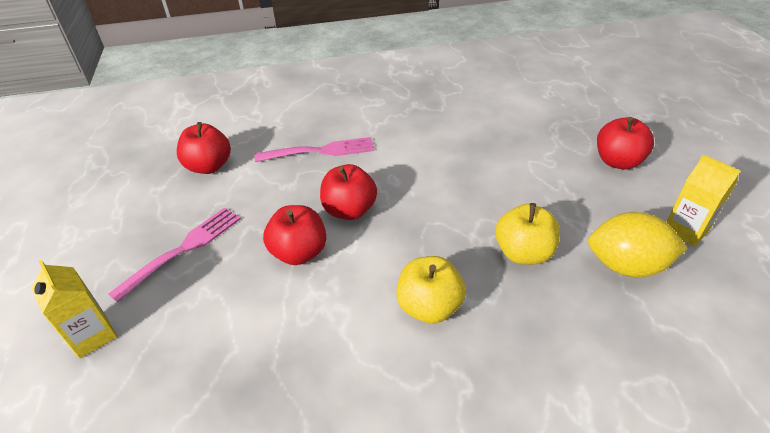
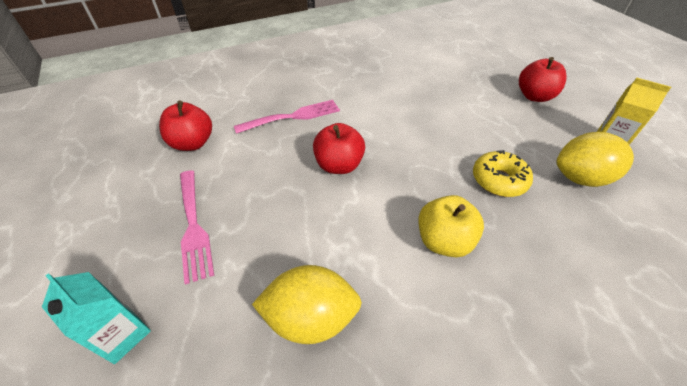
camera: 15 degrees left, 5 degrees up
yellow carton [31,260,117,358] -> turquoise carton [42,272,151,364]
pink fork [108,207,241,303] -> pink fork turned 135 degrees clockwise [180,170,214,284]
red apple [263,205,326,265] -> none
yellow apple [495,203,560,265] -> yellow donut [473,150,533,197]
none -> yellow lemon [252,265,362,344]

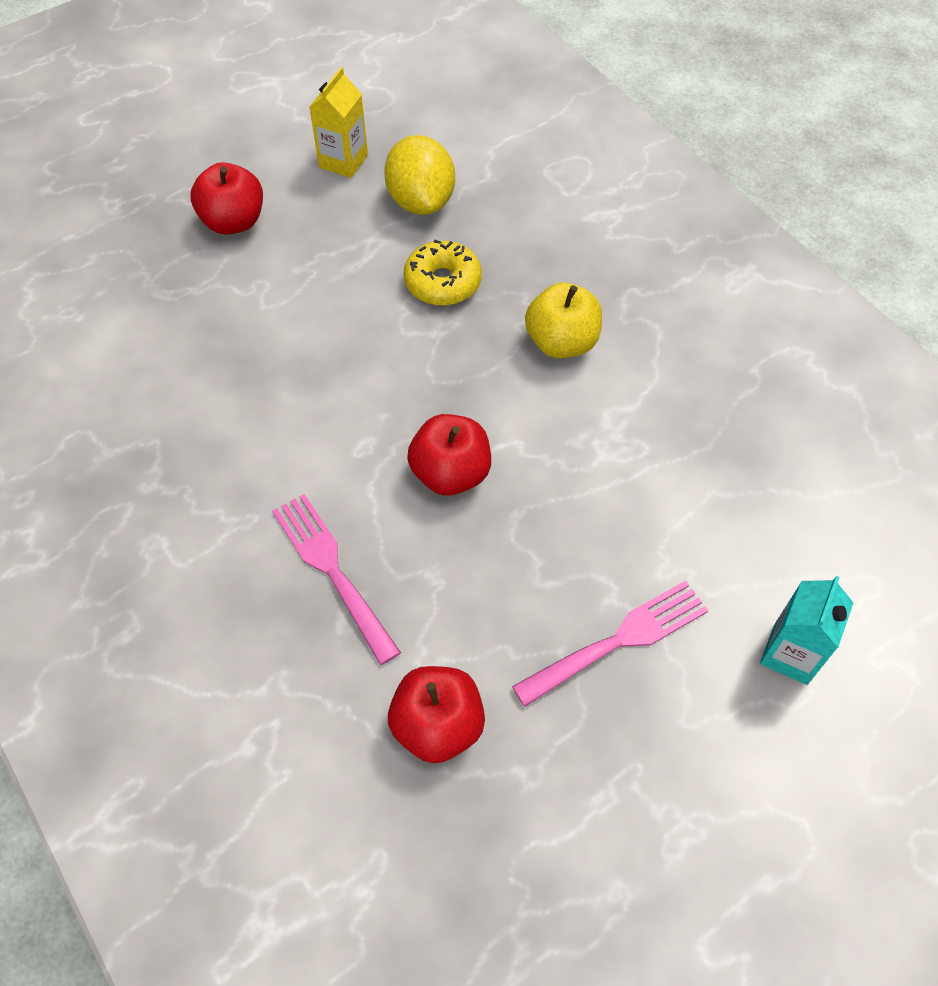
camera: 100 degrees left, 10 degrees up
yellow lemon [252,265,362,344] -> none

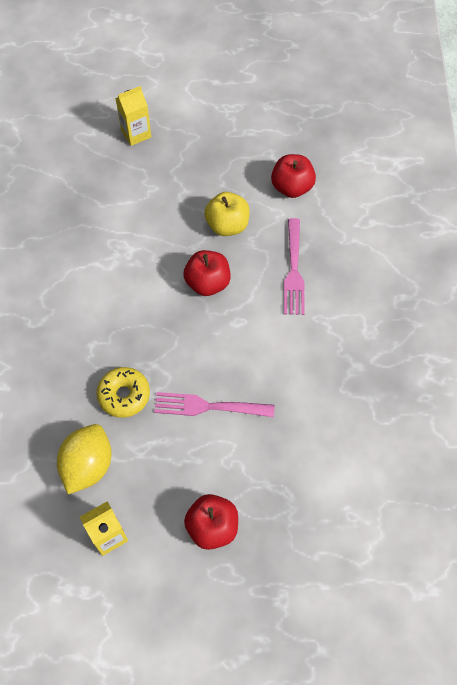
camera: 145 degrees left, 5 degrees up
pink fork [512,581,709,707] -> pink fork moved to [154,392,275,417]
yellow apple [525,282,602,358] -> yellow apple moved to [204,192,250,236]
turquoise carton [760,576,853,685] -> yellow carton [115,86,151,146]

